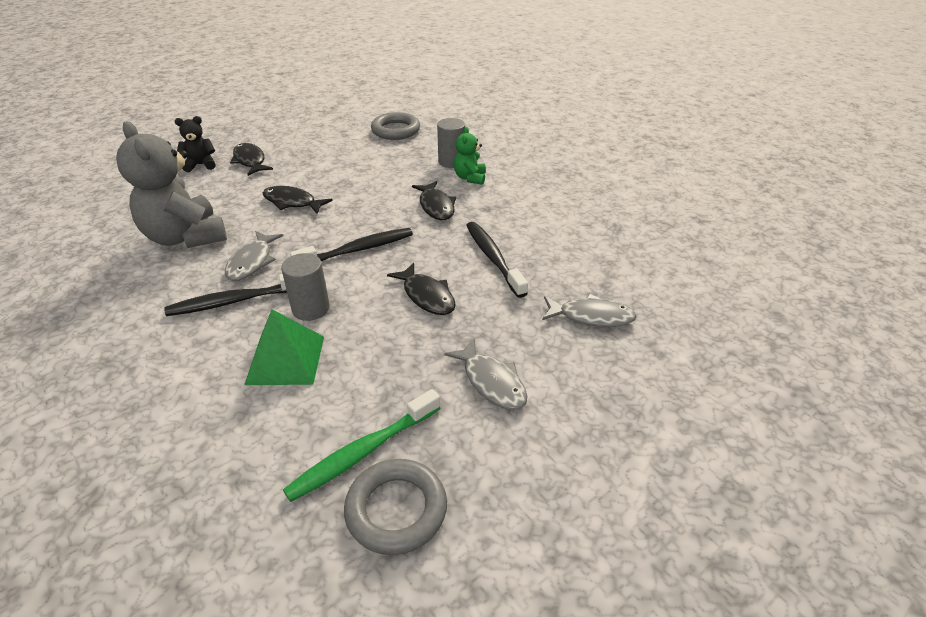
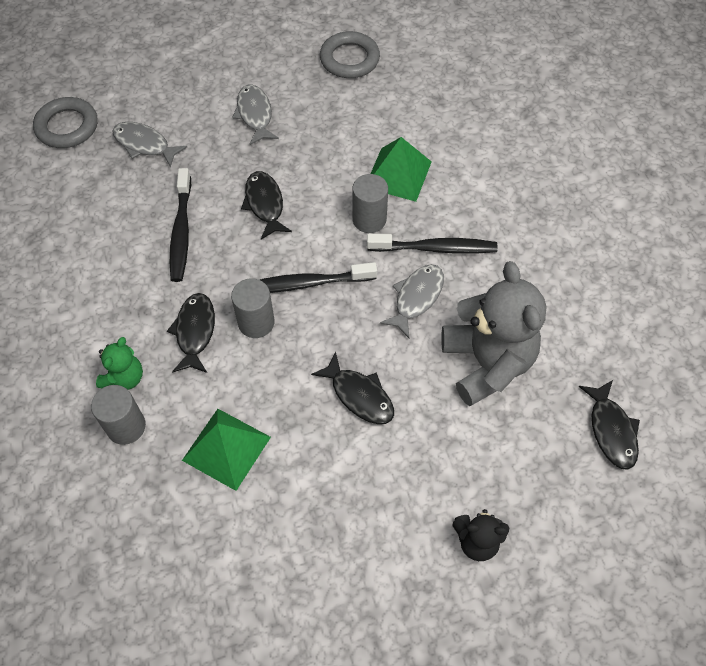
camera: 160 degrees left, 20 degrees up
black fish [230,143,273,176] -> black fish moved to [579,380,640,470]
green toothbrush [283,389,441,502] -> none
grey ring [371,112,420,140] -> grey ring moved to [33,97,98,148]
none -> green pyramid [182,409,271,491]
none -> grey cylinder [231,278,274,338]

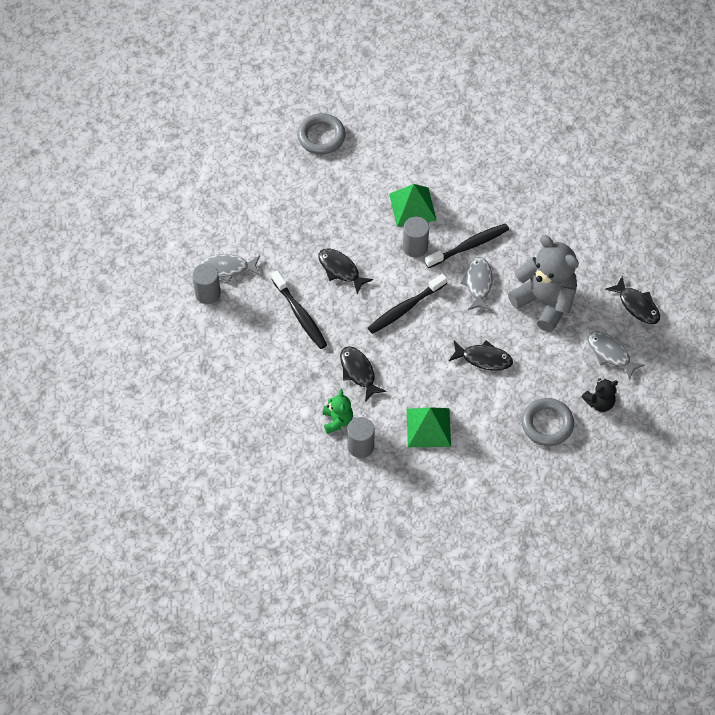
camera: 30 degrees left, 0 degrees up
grey ring [33,97,98,148] -> grey ring moved to [522,398,574,446]
grey cylinder [231,278,274,338] -> grey cylinder moved to [192,263,221,304]
grey fish [232,85,279,145] -> grey fish moved to [588,331,645,380]

